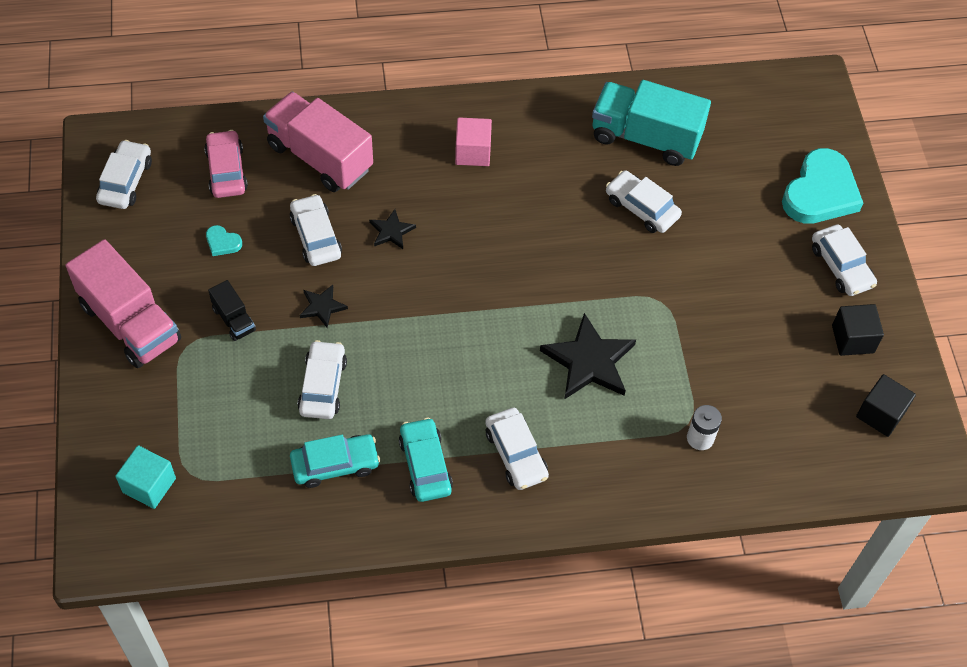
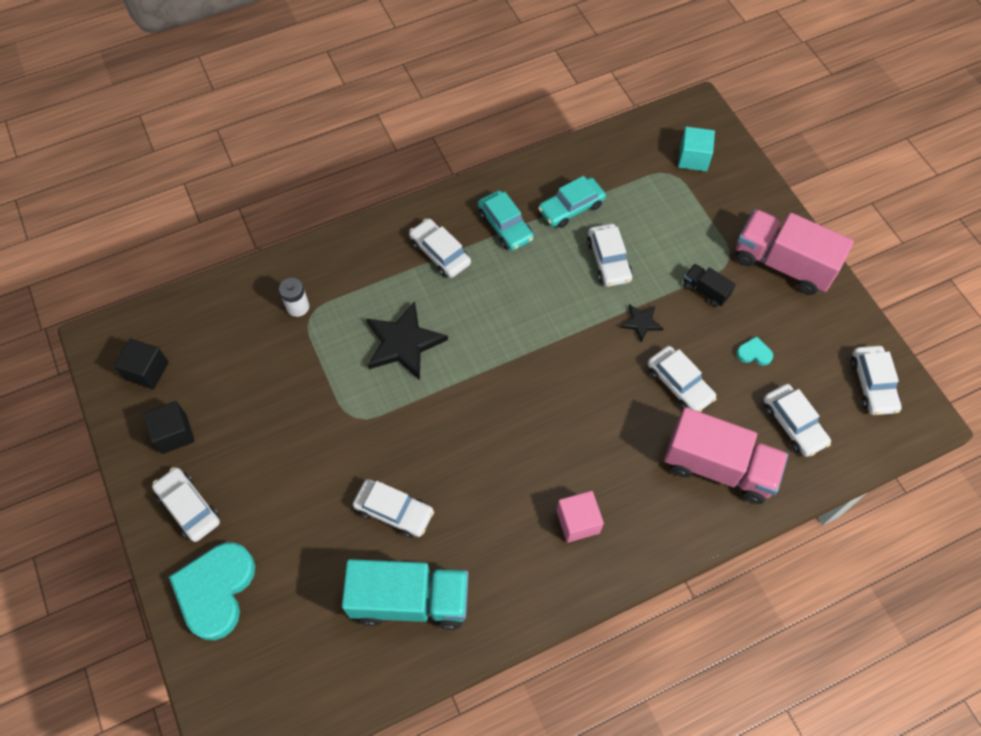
camera: 165 degrees right, 5 degrees up
pink car [204,130,248,198] -> white car [764,384,831,457]
black star [369,209,416,249] -> none

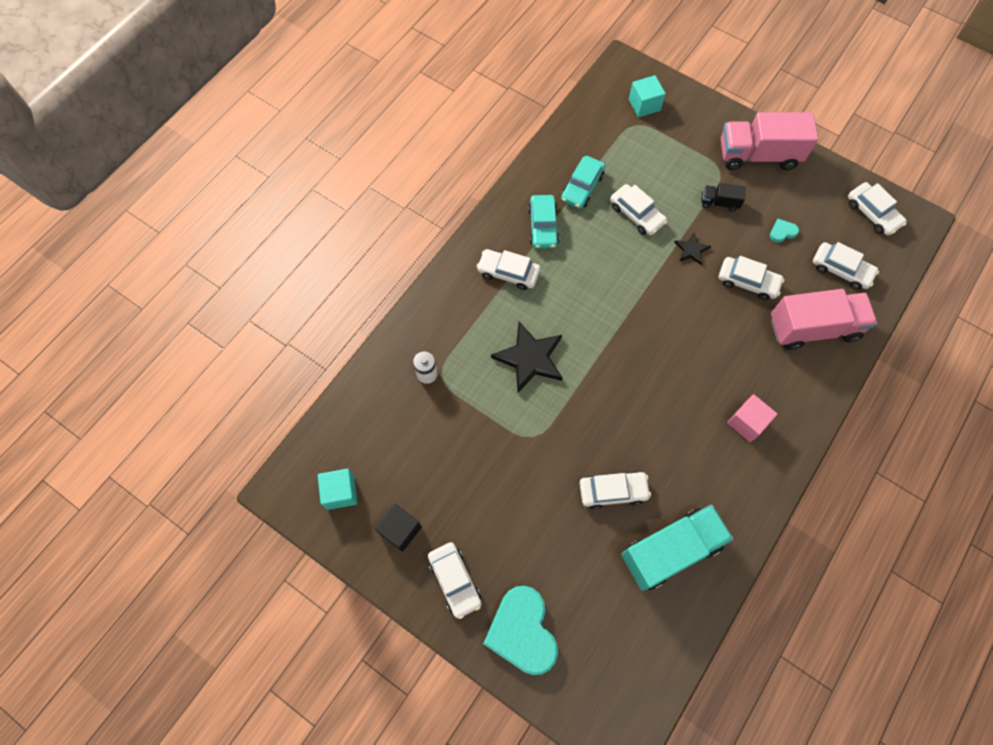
camera: 30 degrees left, 5 degrees up
black cube [114,338,169,389] -> turquoise cube [318,469,357,510]
white car [152,467,220,542] -> white car turned 135 degrees counterclockwise [428,542,482,619]
turquoise car [478,190,534,251] -> turquoise car turned 60 degrees clockwise [528,195,559,249]

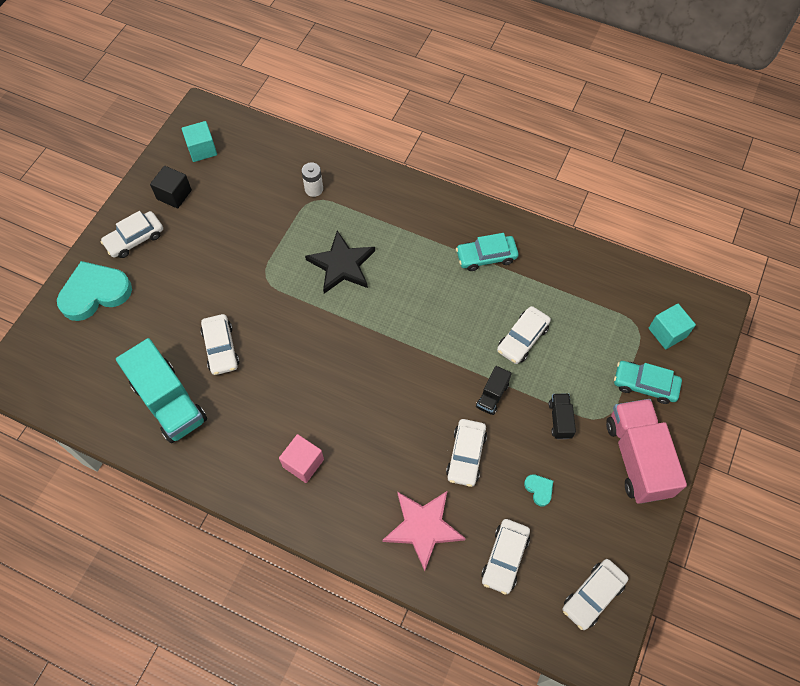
camera: 80 degrees right, 5 degrees down
white car [476,249,540,290] -> none
turquoise car [561,156,605,209] -> turquoise car moved to [614,361,682,404]
black star [674,233,711,265] -> black truck [476,366,512,415]
pink truck [771,289,877,350] -> pink star [382,491,466,571]

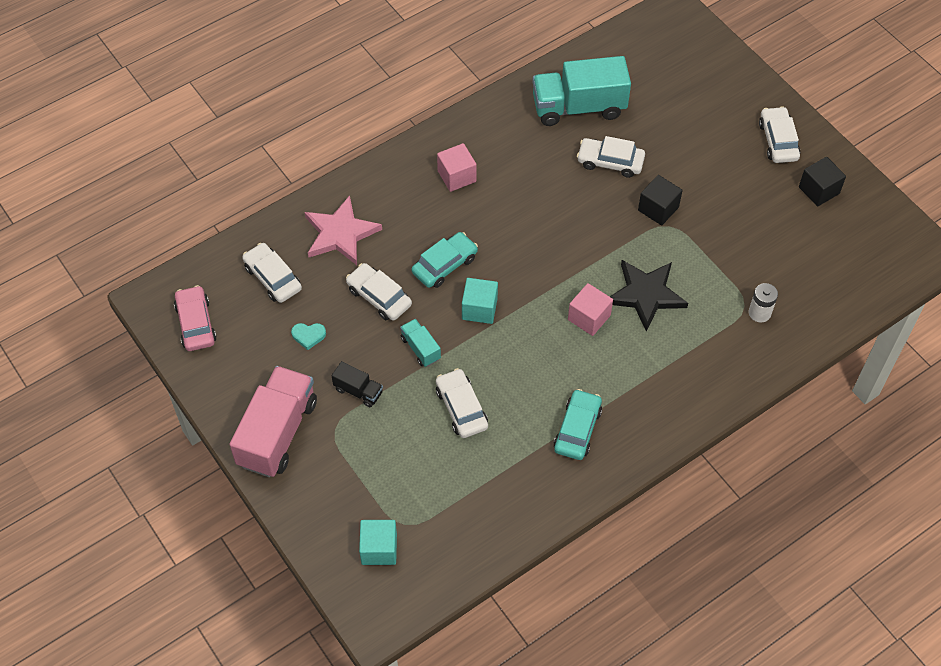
camera: 120 degrees right, 5 degrees down
turquoise heart [57,261,132,321] -> none
turquoise cube [182,121,217,162] -> turquoise cube moved to [462,278,498,324]
black truck [476,366,512,415] -> turquoise truck [400,319,441,367]
white car [562,559,628,630] -> pink car [174,285,216,351]
pink truck [606,399,687,504] -> pink truck turned 90 degrees counterclockwise [229,366,317,477]
turquoise car [614,361,682,404] -> turquoise car moved to [411,232,478,288]
none -> pink cube [568,283,613,336]
none -> black cube [638,175,683,225]

